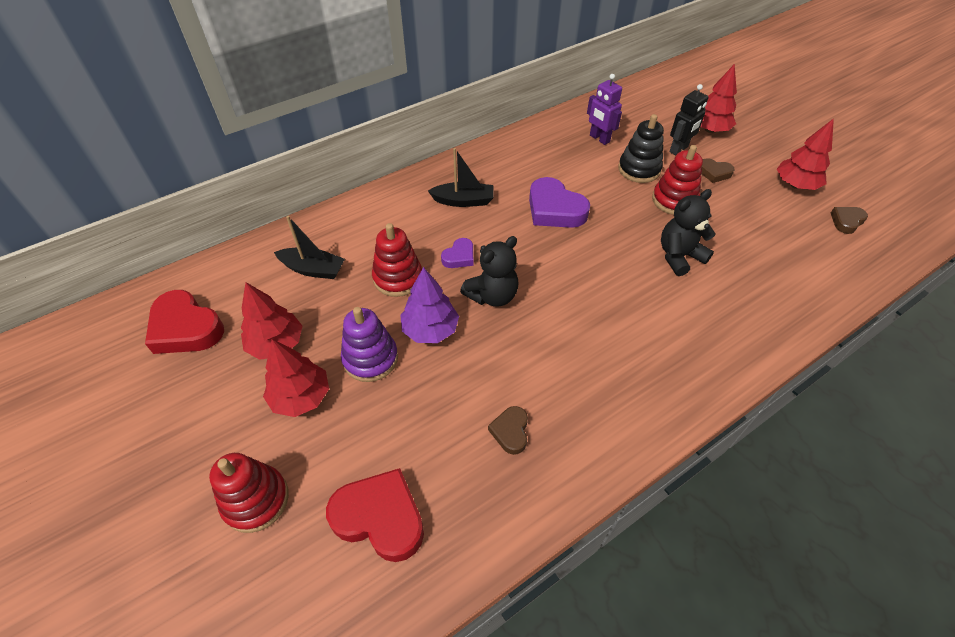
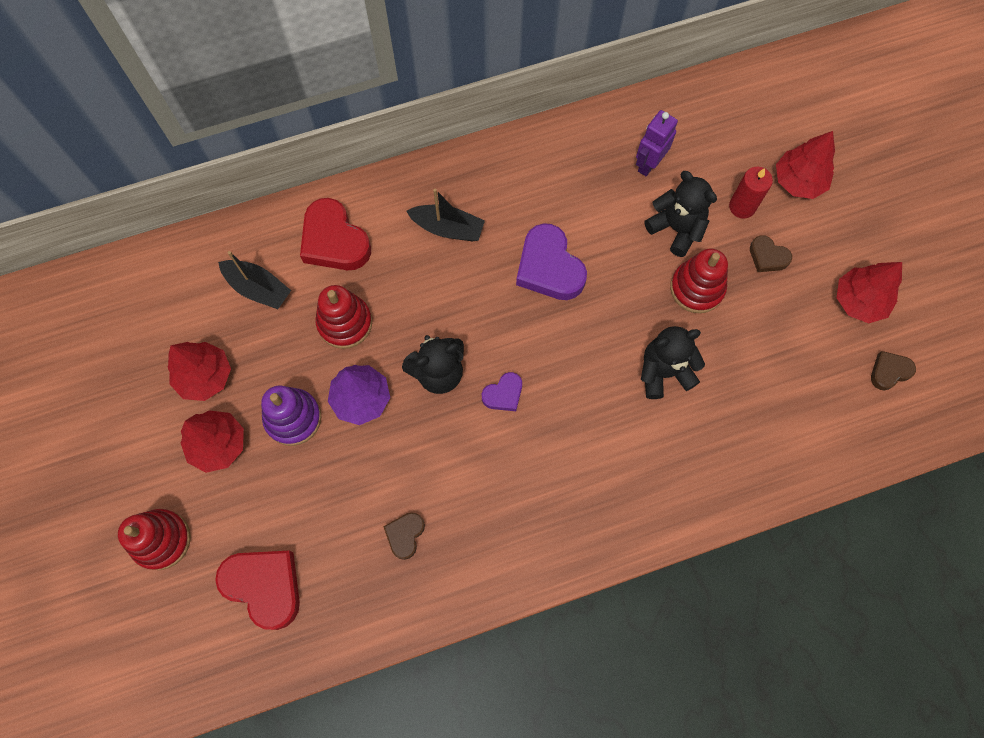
camera: 15 degrees right, 20 degrees up
red heart [145,290,224,354] -> red heart moved to [300,198,371,270]
purple heart [441,238,473,268] -> purple heart moved to [482,372,522,411]
purple robot [587,74,622,145] -> purple robot turned 60 degrees clockwise [636,110,678,176]
black stacking toy [618,114,664,183] -> black teddy bear [644,171,717,257]
black robot [669,84,708,155] -> red candle [729,167,773,219]

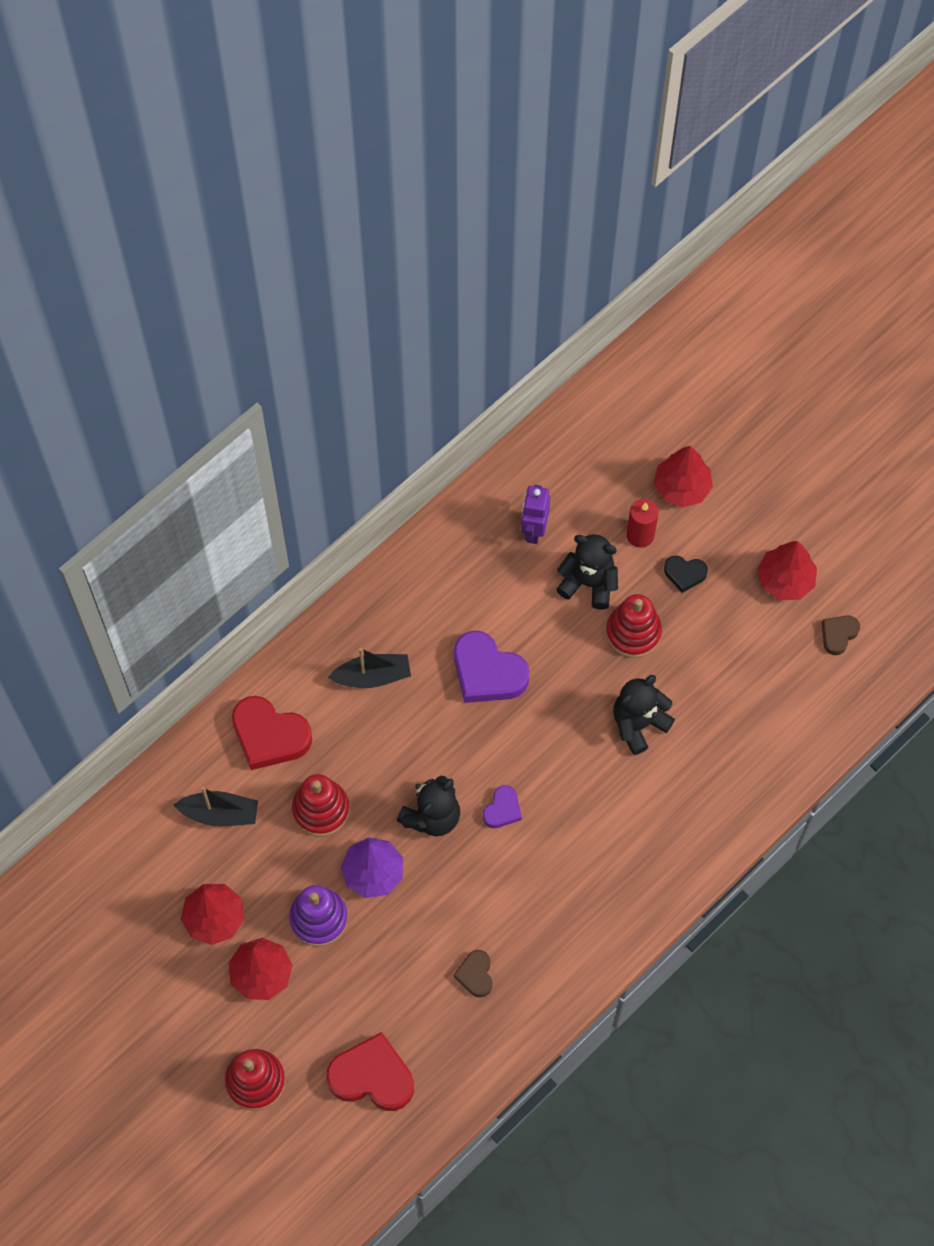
camera: 25 degrees left, 5 degrees down
brown heart [750,235,792,272] -> black heart [664,556,708,593]

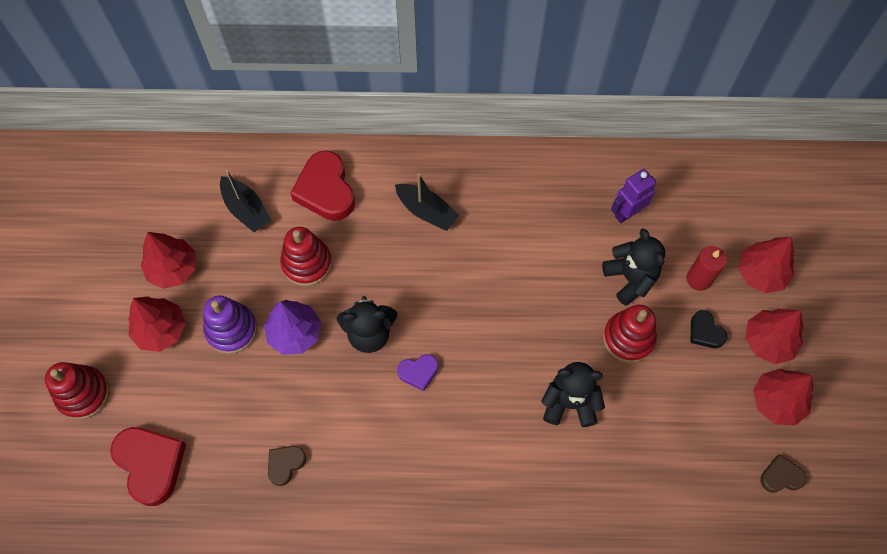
camera: 45 degrees right, 0 degrees up
purple heart [454,631,529,703] -> none
none -> red tree [745,309,804,364]

